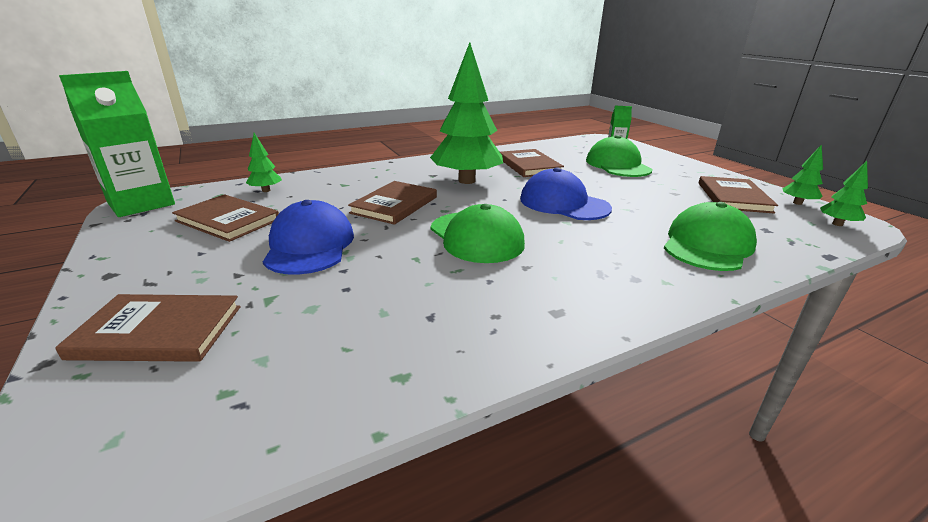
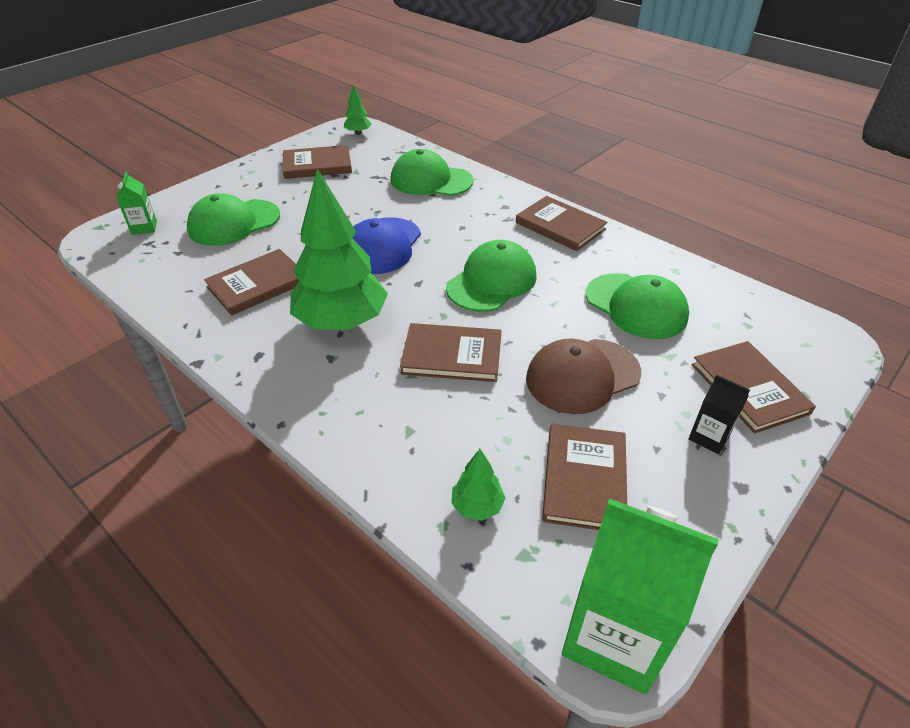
camera: 110 degrees left, 15 degrees up
blue cap [263,200,354,275] -> brown cap [526,339,641,414]
green tree [782,145,823,205] -> none
none -> brown book [516,196,608,251]
none -> green cap [586,273,689,339]
none -> black carton [688,375,750,454]

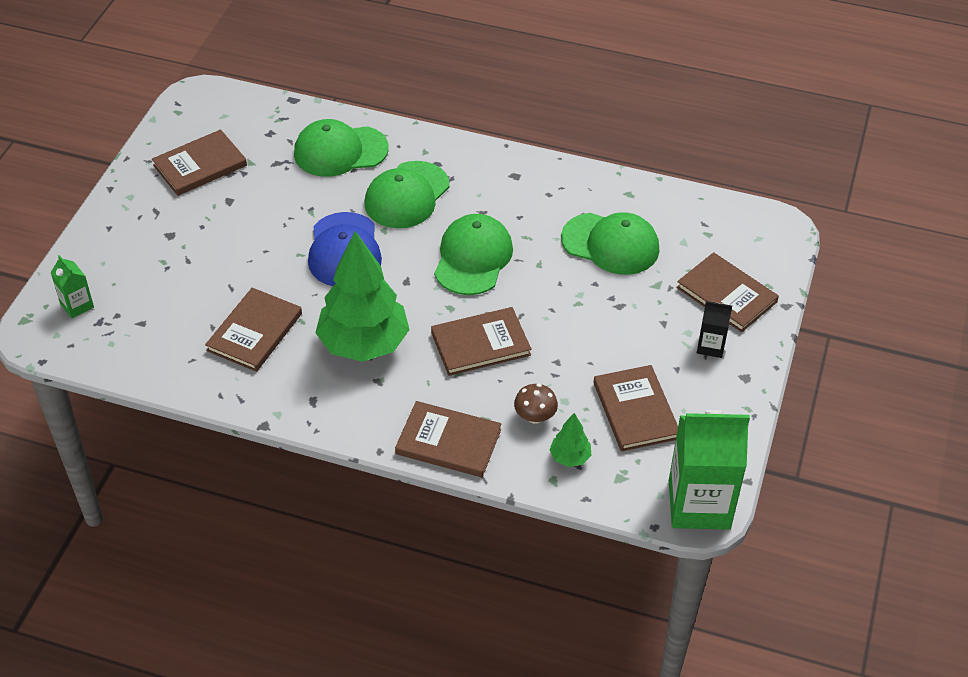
camera: 25 degrees left, 5 degrees up
green cap [187,193,280,246] -> green cap moved to [365,161,450,228]
green tree [344,85,372,135] -> none
brown book [516,196,608,251] -> brown book moved to [395,401,501,477]
brown cap [526,339,641,414] -> none
none -> brown mushroom [514,384,558,424]

